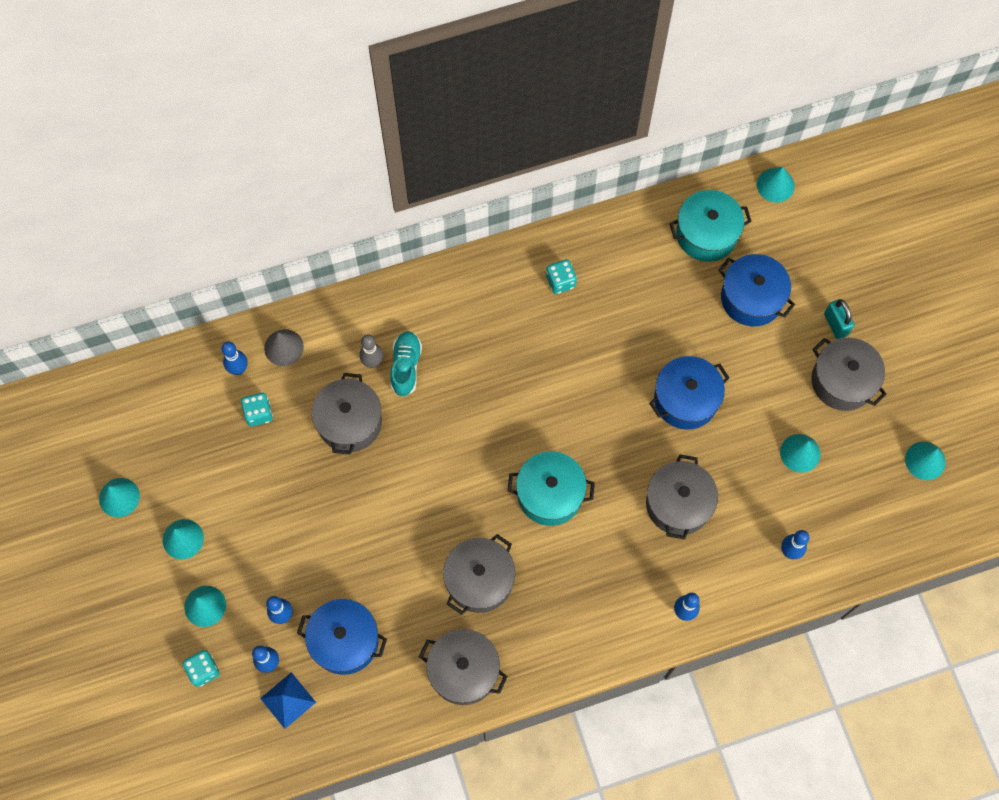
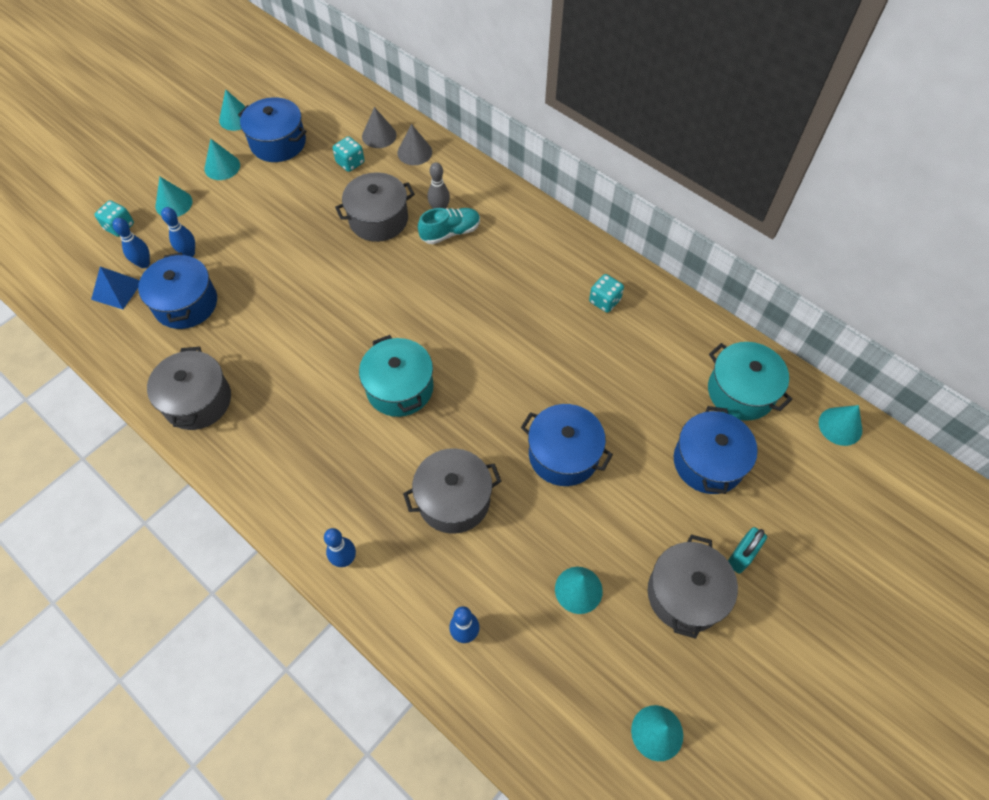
camera: 60 degrees right, 10 degrees down
blue bowling pin [221,342,248,375] -> grey cone [362,107,397,148]
grey pot [443,534,515,615] -> none
none -> blue pot [238,97,307,162]

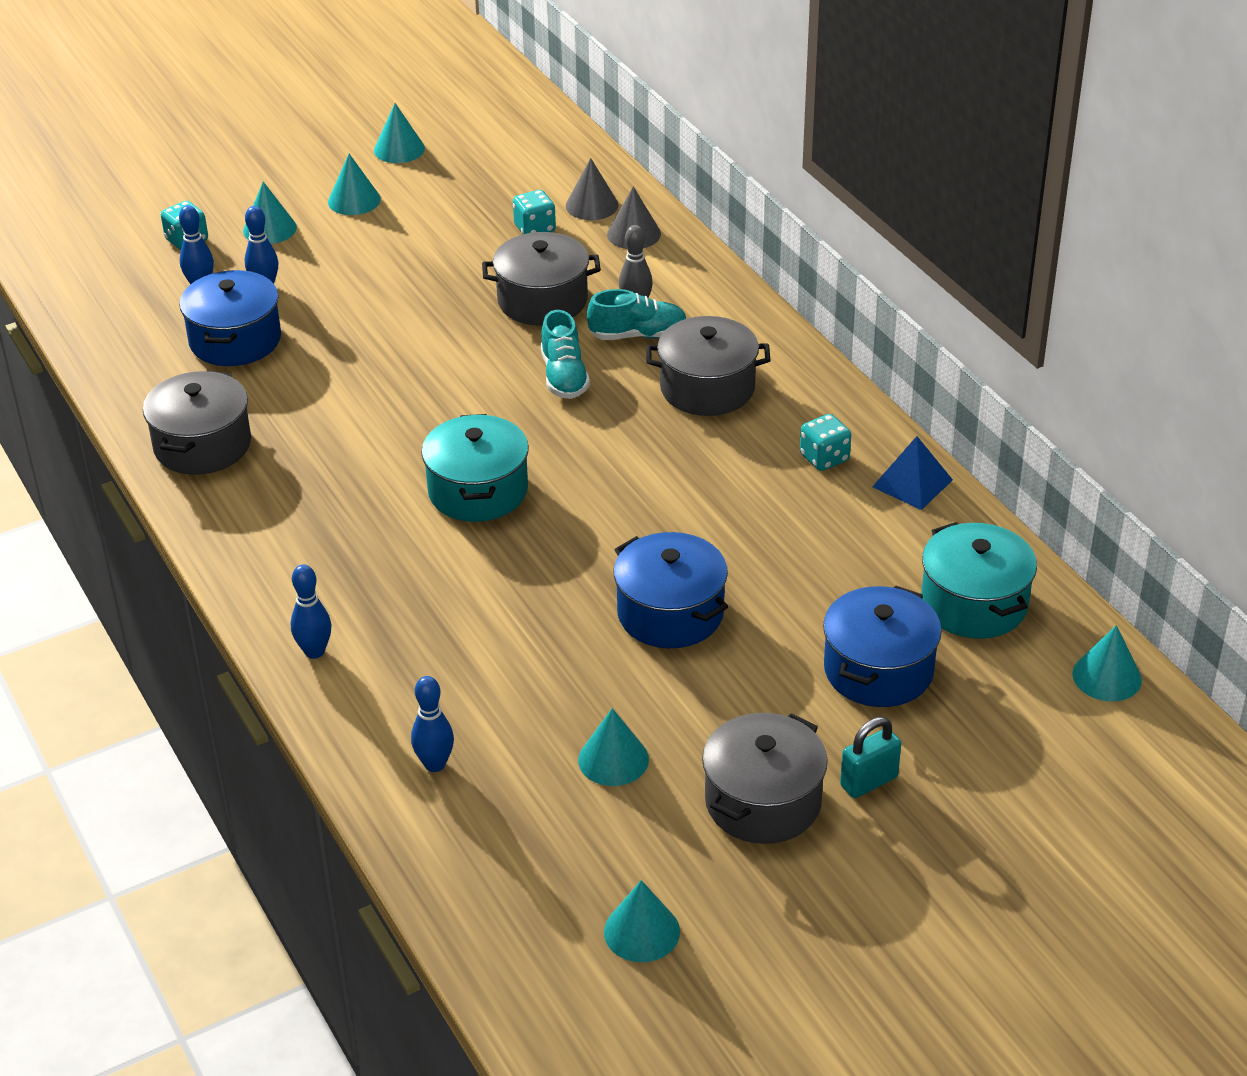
camera: 20 degrees right, 20 degrees down
blue pyramid [91,266,140,309] -> blue pyramid moved to [872,436,953,510]
blue pot [238,97,307,162] -> none
grey pot [403,448,501,534] -> grey pot moved to [646,316,770,416]
none -> turquoise shoe [541,310,590,399]

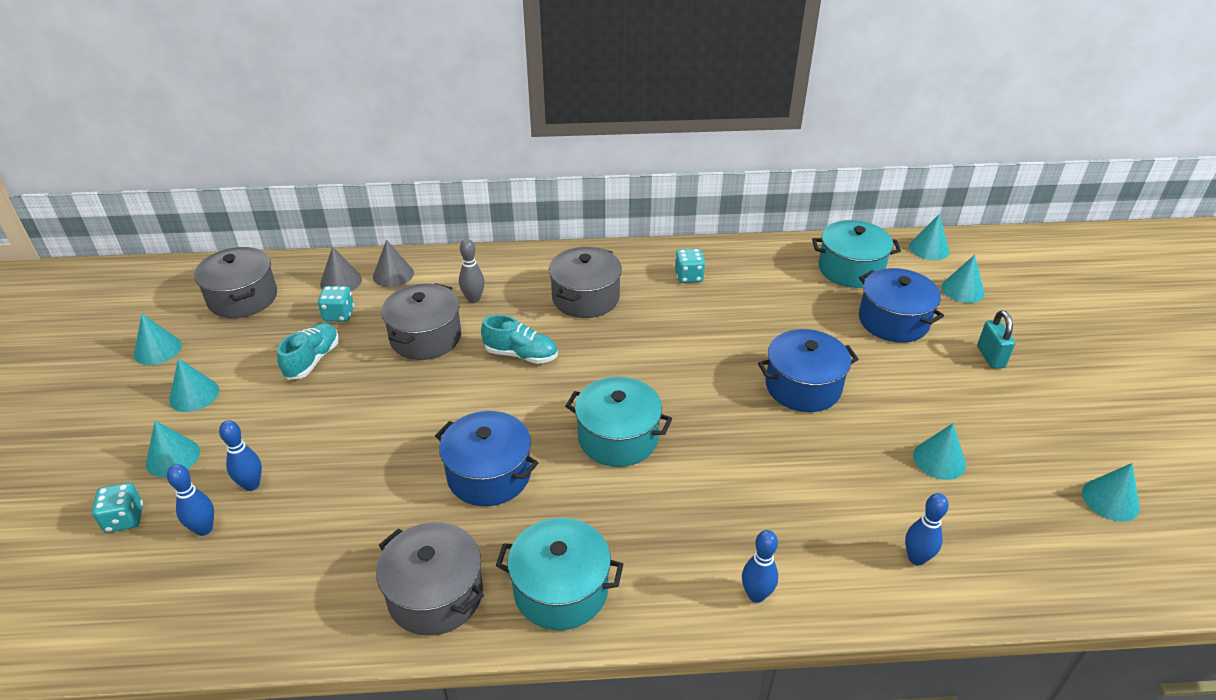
camera: 65 degrees left, 0 degrees up
blue pot [179,270,281,366] -> blue pot moved to [435,411,538,506]
turquoise shoe [587,289,687,340] -> turquoise shoe moved to [277,323,339,380]
grey pot [702,713,828,844] -> grey pot moved to [194,247,277,318]
blue pyramid [872,436,953,510] -> none
none -> turquoise pot [495,518,623,631]
none -> turquoise cone [941,255,985,303]

